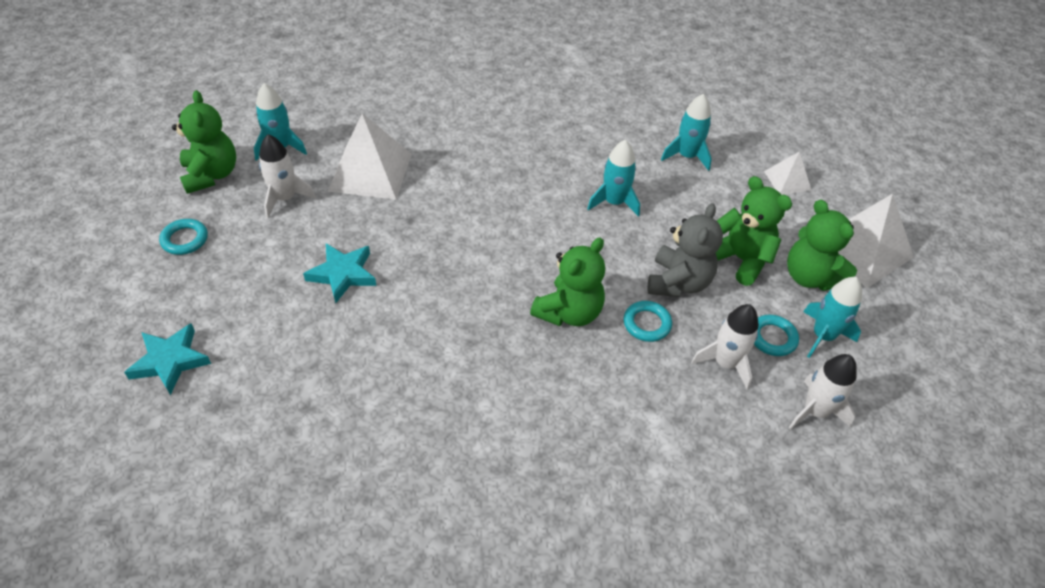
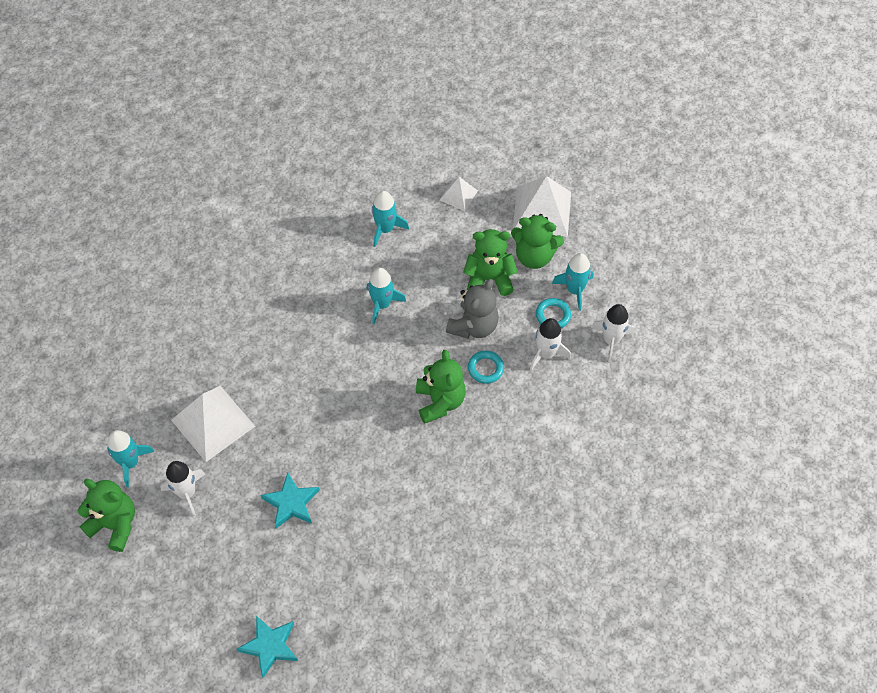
camera: 45 degrees left, 10 degrees up
turquoise ring [159,219,208,255] -> none
grey teddy bear [648,203,723,297] -> grey teddy bear turned 60 degrees clockwise [446,279,499,338]

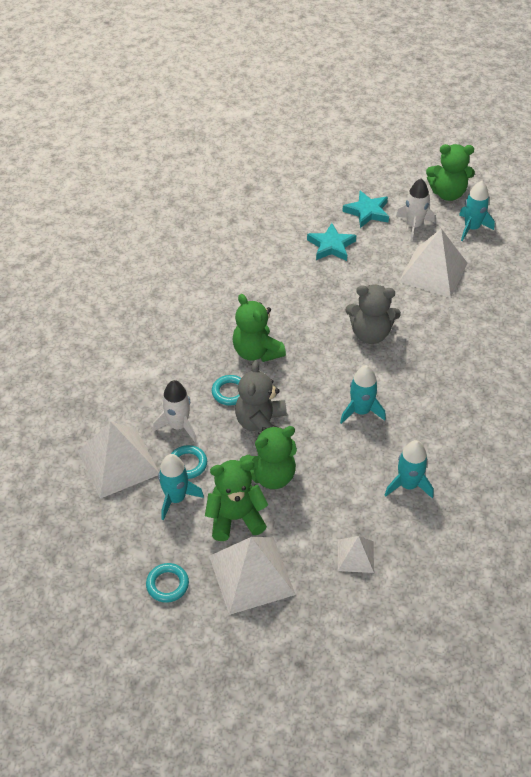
camera: 155 degrees right, 10 degrees down
turquoise star [237,616,298,678] -> turquoise star moved to [342,191,389,228]
white rocket [591,304,634,362] -> white pyramid [78,422,159,499]
none -> turquoise ring [146,563,189,603]
none -> grey teddy bear [345,285,401,344]

